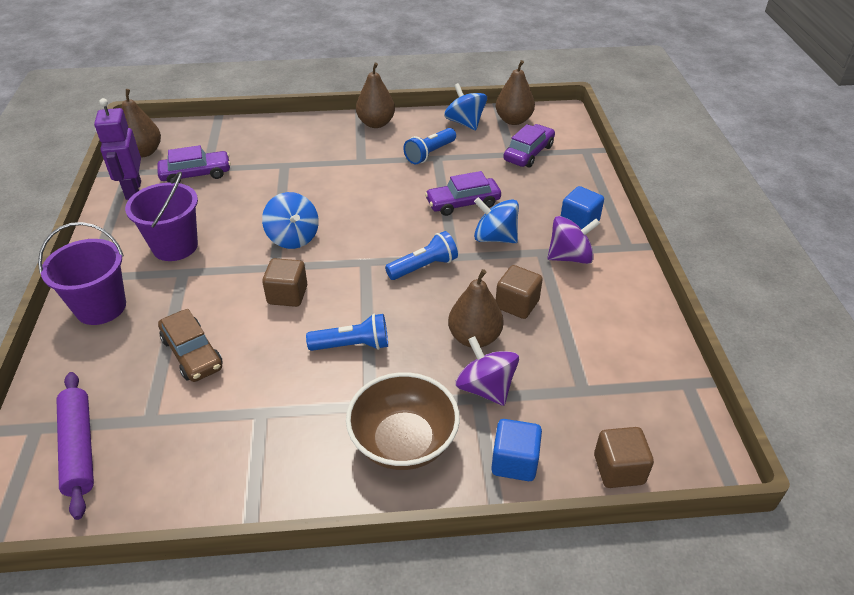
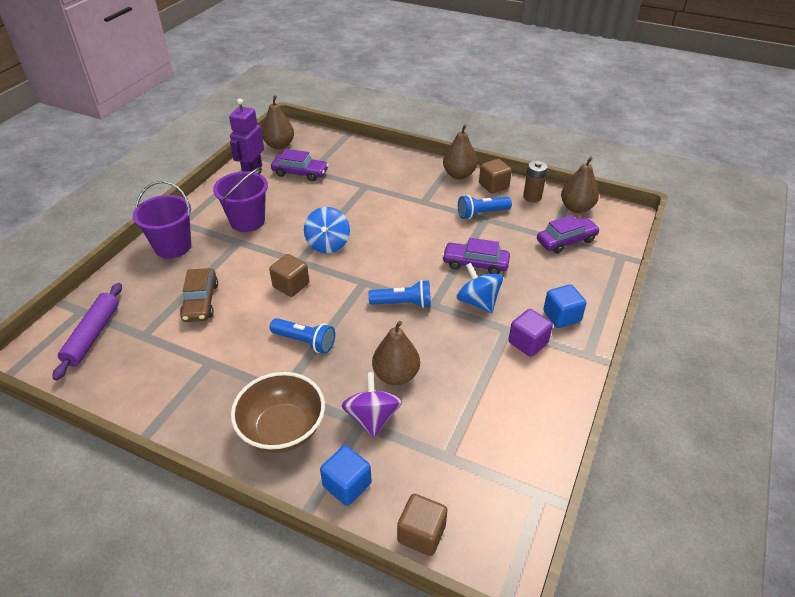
camera: 30 degrees right, 0 degrees up
blue spinning top [444,83,487,130] -> brown battery [523,161,548,202]
brown cube [496,265,543,319] -> brown cube moved to [479,159,512,193]
purple spinning top [547,216,600,264] -> purple cube [508,309,553,357]

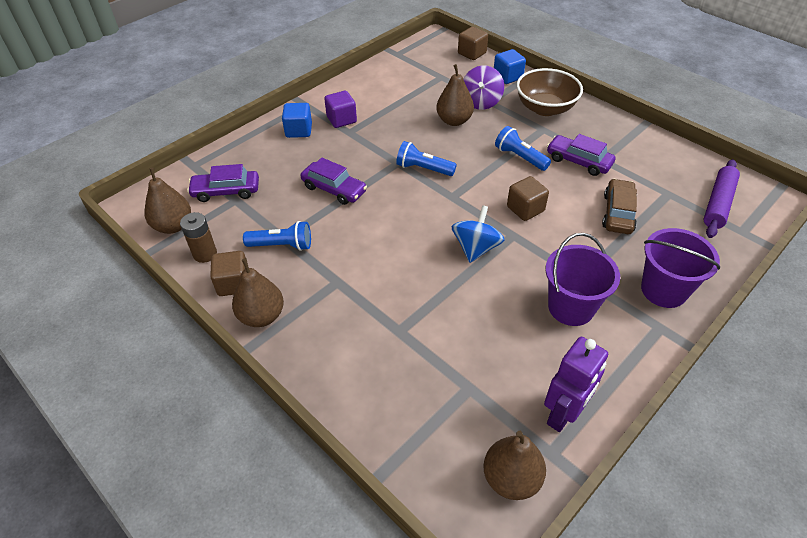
camera: 160 degrees left, 5 degrees up
purple car [271,149,329,181] -> purple car moved to [547,134,616,176]
blue spinning top [456,263,503,313] -> none

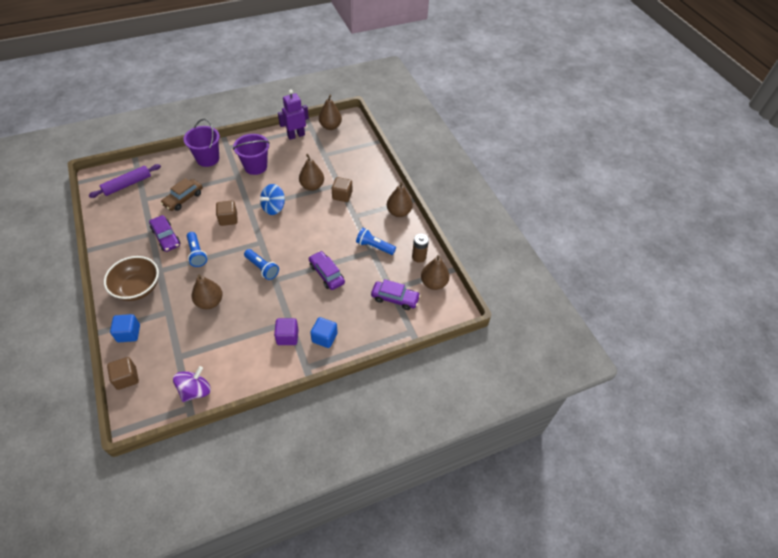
camera: 160 degrees left, 5 degrees up
brown cube [210,251,246,296] -> brown cube moved to [332,177,353,202]
purple spinning top [463,66,504,110] -> purple spinning top moved to [173,366,211,402]
none -> brown pear [299,154,324,191]

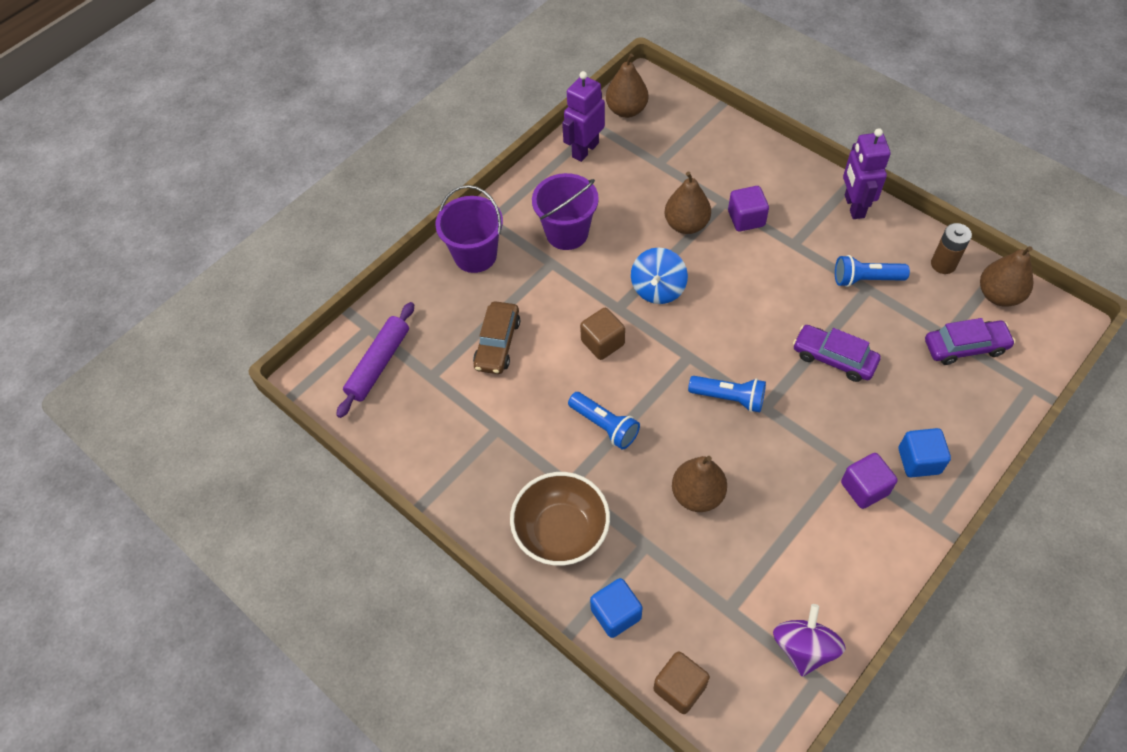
camera: 20 degrees left, 5 degrees up
purple car [149,215,180,252] -> none
brown cube [332,177,353,202] -> purple cube [728,186,769,232]
brown pear [387,182,413,217] -> purple robot [843,128,891,219]

